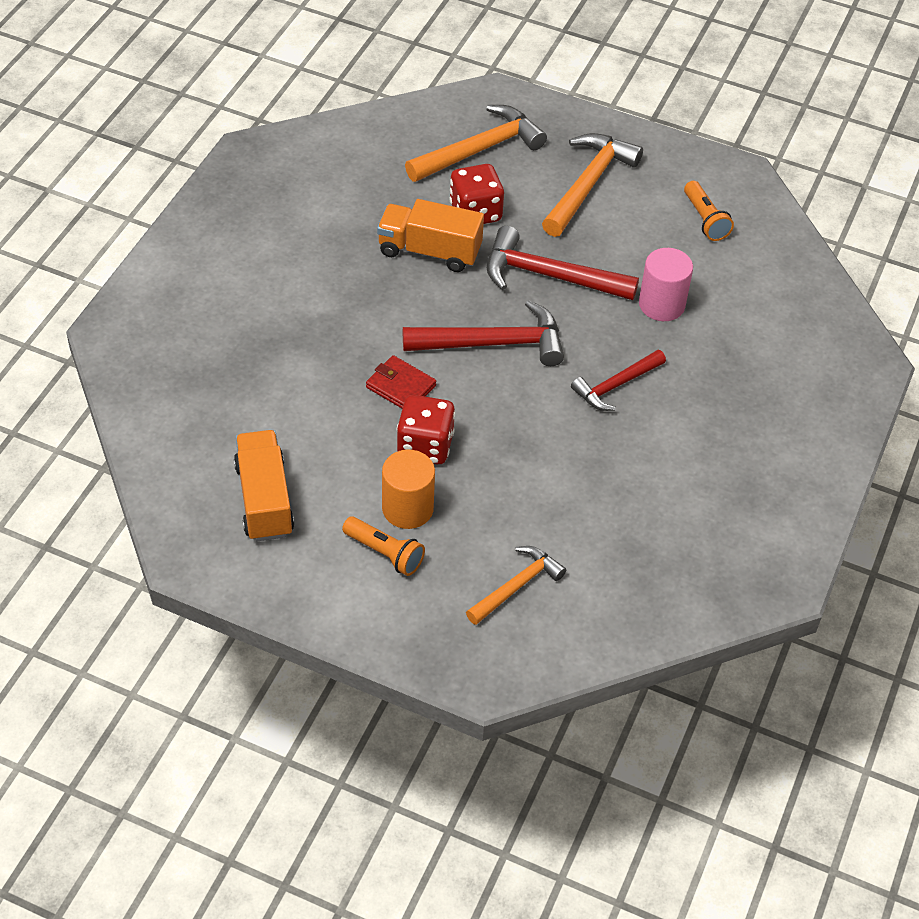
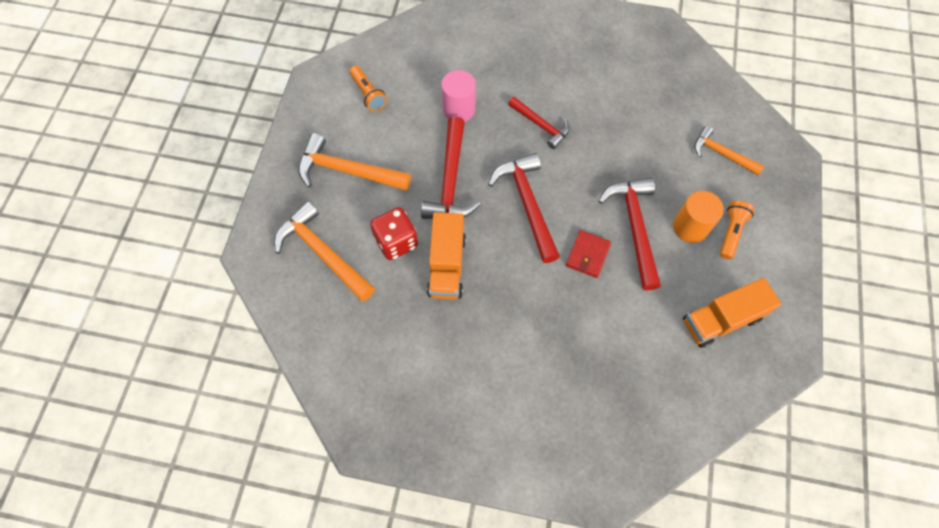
camera: 100 degrees left, 15 degrees up
red dice [397,395,455,464] -> red hammer [598,177,661,290]
orange flashlight [684,181,734,241] -> orange flashlight turned 90 degrees clockwise [350,66,387,112]

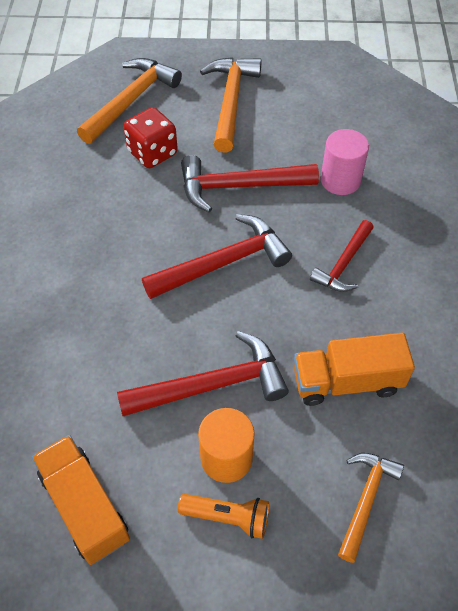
camera: 80 degrees right, 10 degrees down
orange flashlight [350,66,387,112] -> none
orange truck [427,212,466,299] -> orange truck moved to [294,333,415,406]
red wallet [566,230,611,278] -> none

